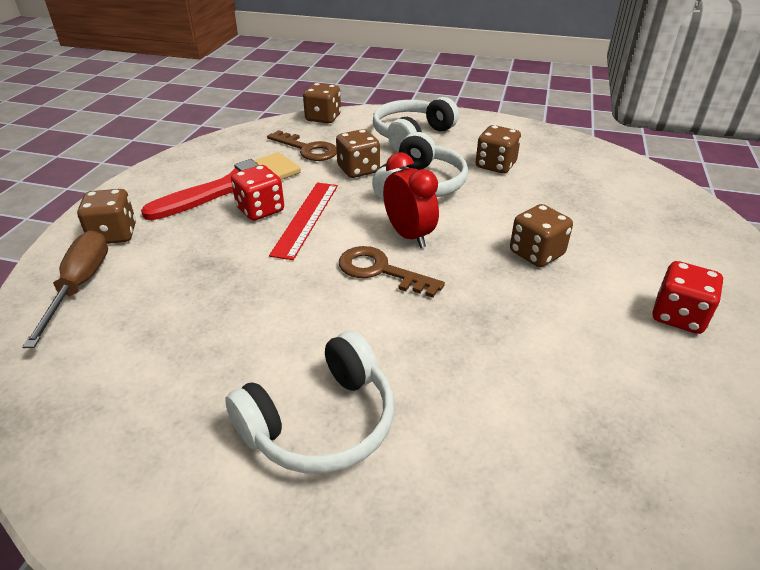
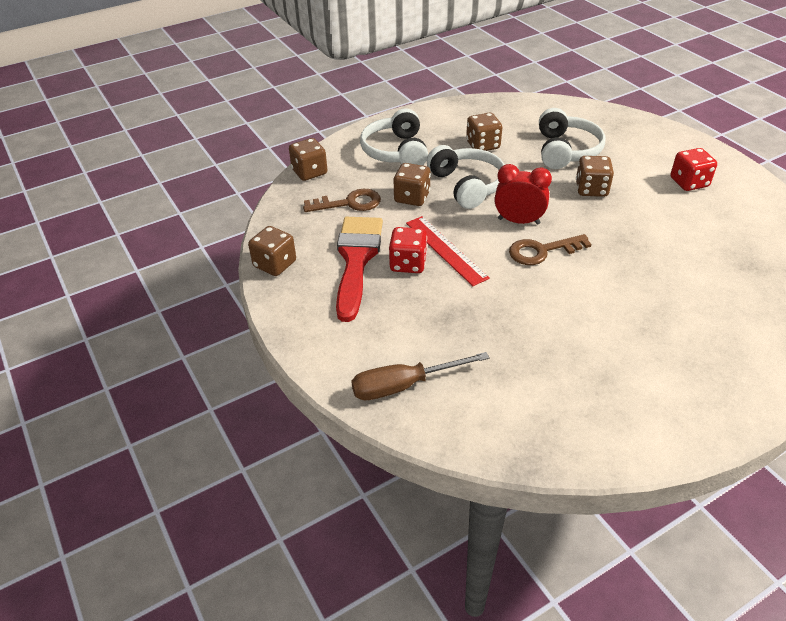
camera: 45 degrees left, 5 degrees up
brown screwdriver [22,230,108,348] -> brown screwdriver turned 60 degrees counterclockwise [351,352,490,400]
brown dice [77,189,136,244] -> brown dice moved to [248,226,296,276]
white headphones [225,331,394,474] -> white headphones moved to [539,108,606,169]

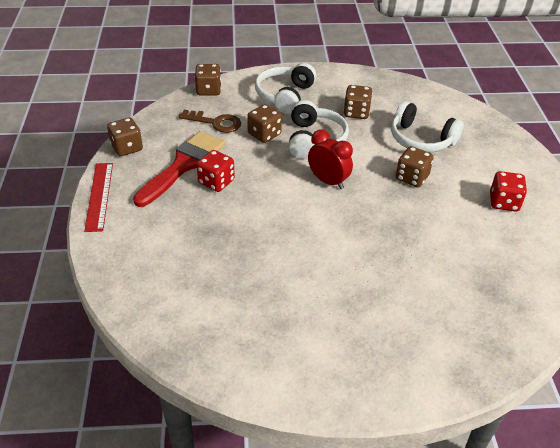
camera: 25 degrees right, 0 degrees up
brown screwdriver [351,352,490,400] -> none
red ruler [406,216,490,286] -> red ruler moved to [84,163,113,232]
brown key [509,234,591,265] -> none
white headphones [539,108,606,169] -> white headphones turned 90 degrees clockwise [391,101,463,152]

